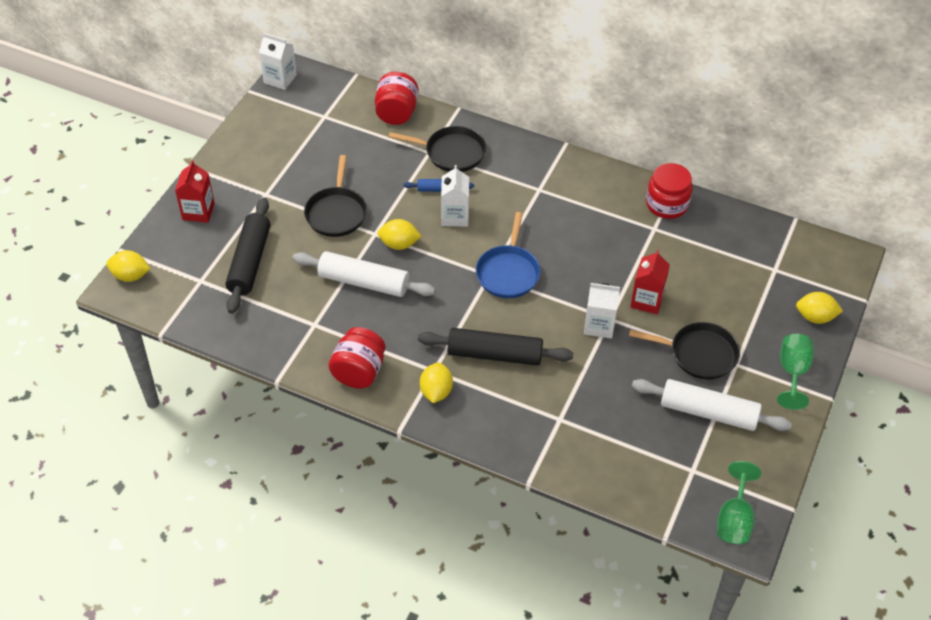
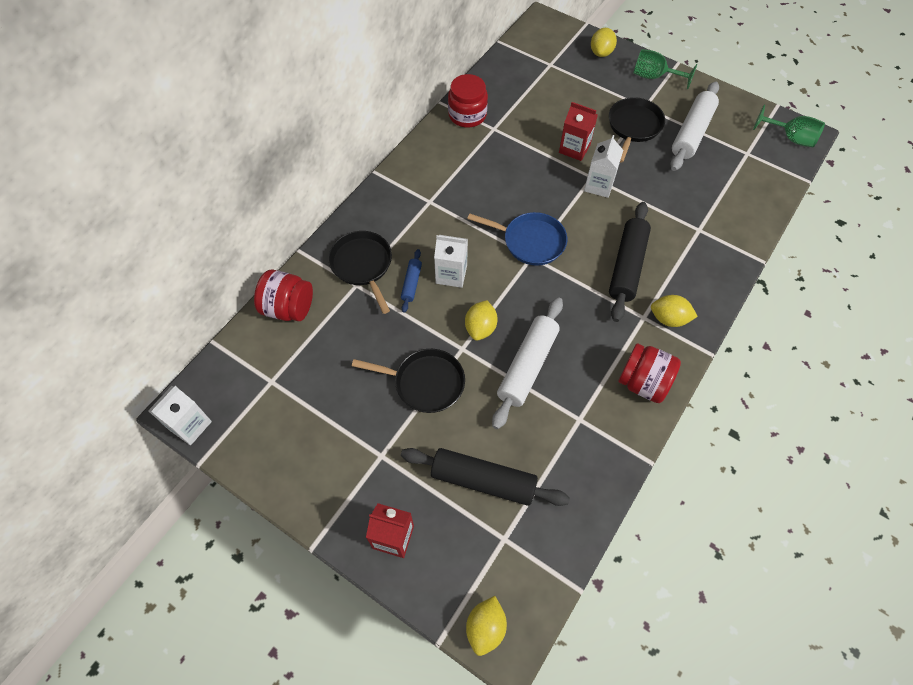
camera: 80 degrees left, 10 degrees up
black pan [389,126,486,172] -> black pan turned 45 degrees counterclockwise [328,231,392,314]

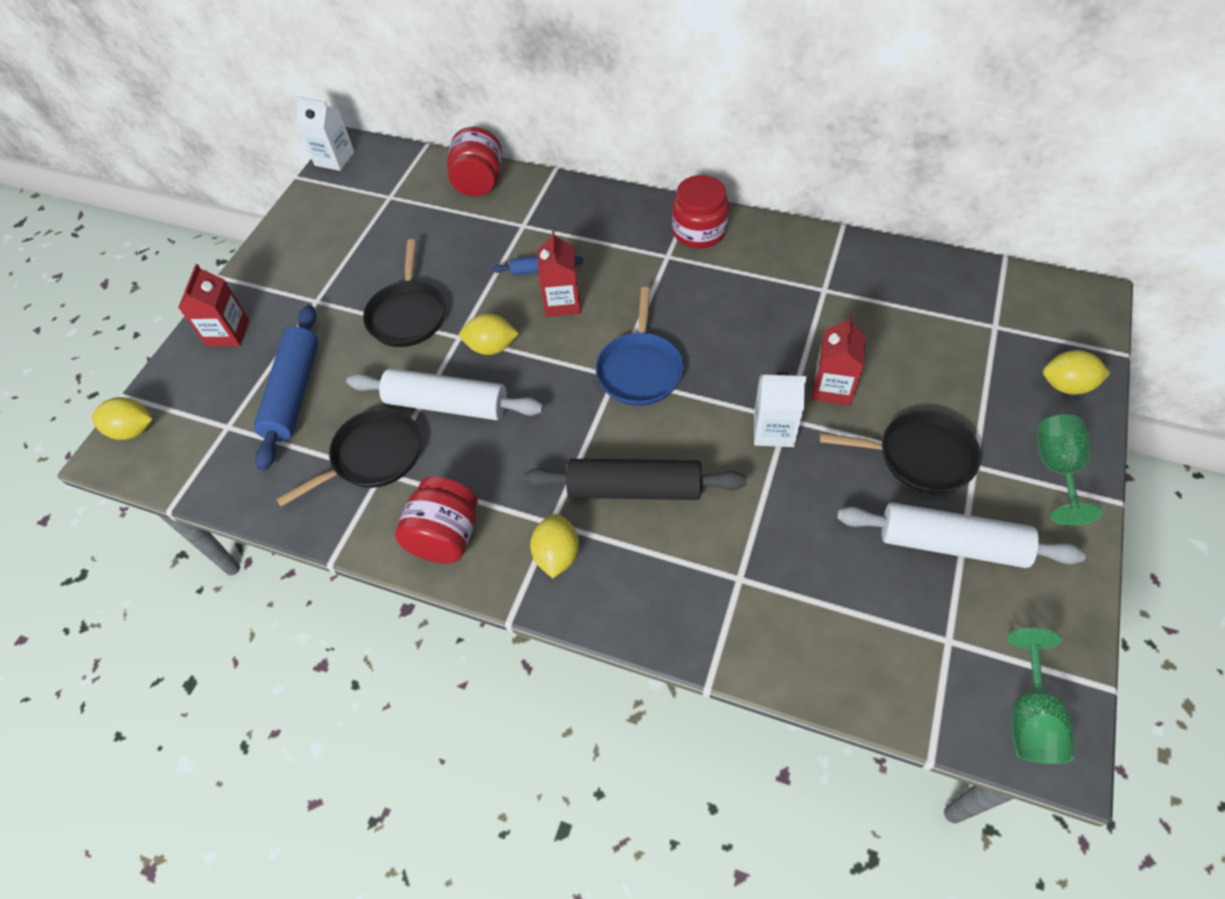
camera: 80 degrees right, 5 degrees down
black pan [328,231,392,314] -> black pan moved to [276,408,421,507]
black rolling pin [401,448,570,506] -> blue rolling pin [254,305,318,471]
white carton [434,235,468,288] -> red carton [537,231,581,317]
red jar [448,74,488,128] -> red jar moved to [672,175,729,248]

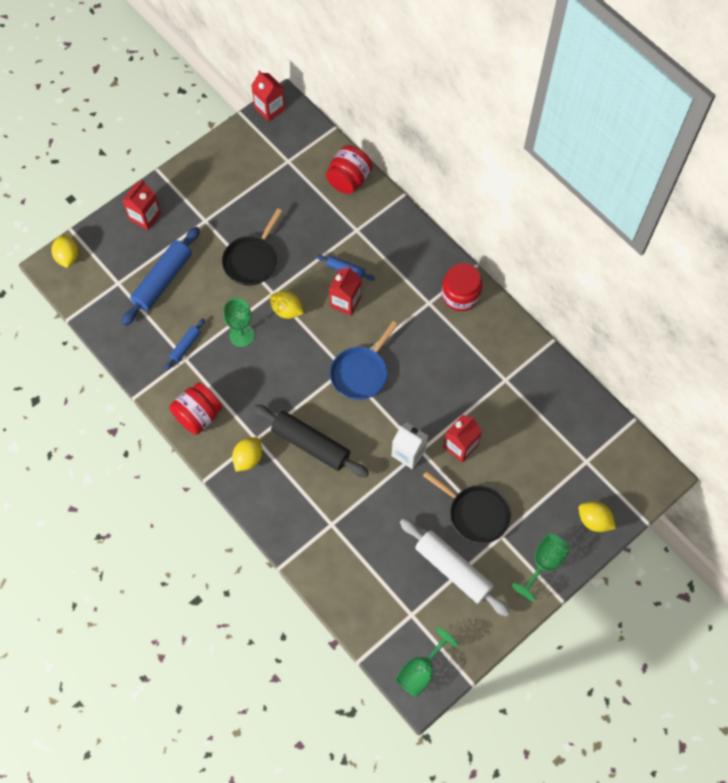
camera: 25 degrees right, 10 degrees up
yellow lemon [92,397,152,440] -> yellow lemon turned 45 degrees clockwise [51,234,79,268]
black pan [276,408,421,507] -> blue rolling pin [165,319,205,370]
white carton [296,96,355,171] -> red carton [251,70,285,122]
white rolling pin [346,368,543,420] -> green goblet [223,298,255,347]

